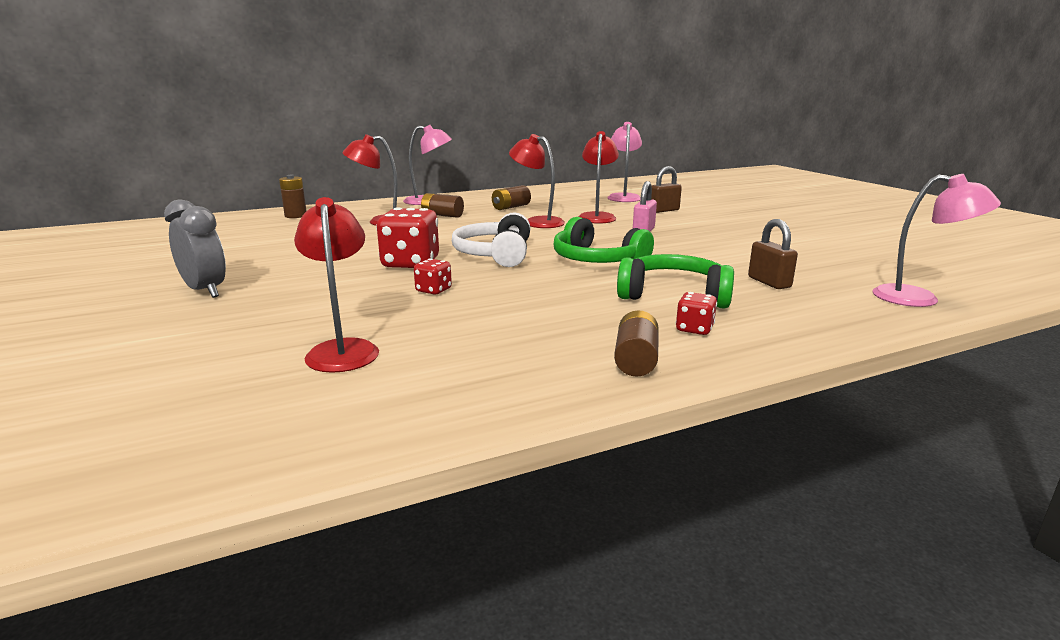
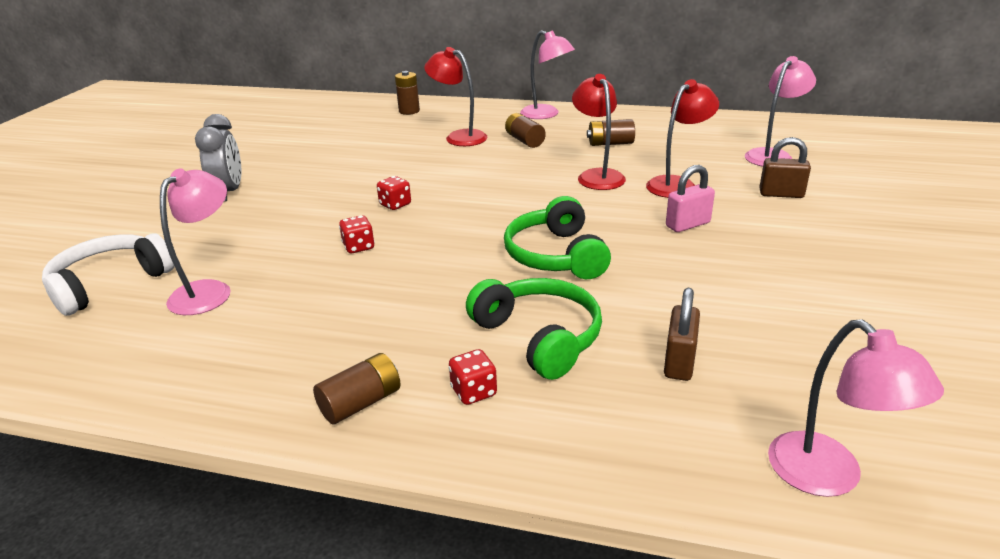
camera: 40 degrees right, 10 degrees up
red lamp [294,197,379,373] -> pink lamp [160,168,231,315]
red dice [376,207,439,268] -> red dice [377,176,411,210], size x0.50
white headphones [452,212,530,267] -> white headphones moved to [42,234,174,316]

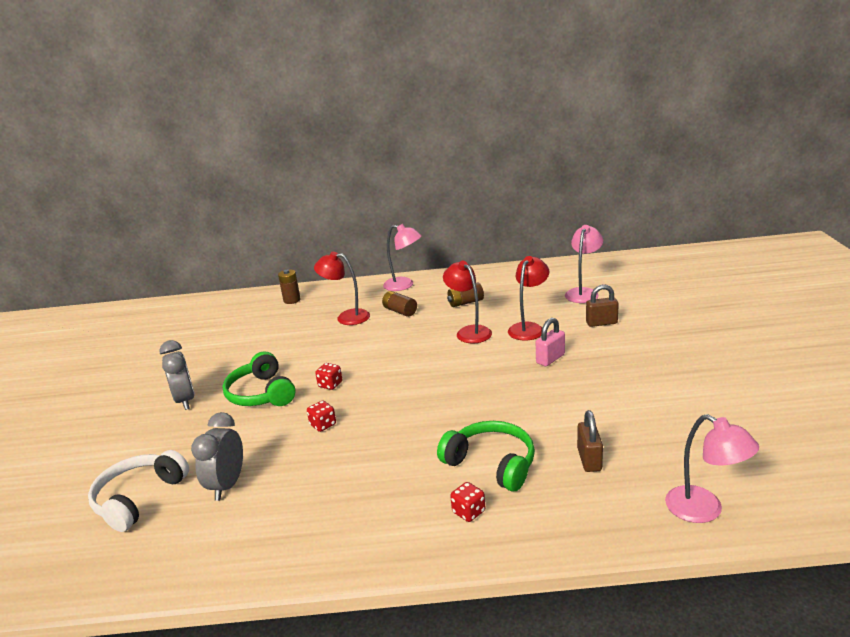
camera: 15 degrees left, 5 degrees down
pink lamp [160,168,231,315] -> grey clock [191,412,243,501]
brown battery [313,353,401,425] -> none
green headphones [504,196,611,279] -> green headphones moved to [222,352,296,406]

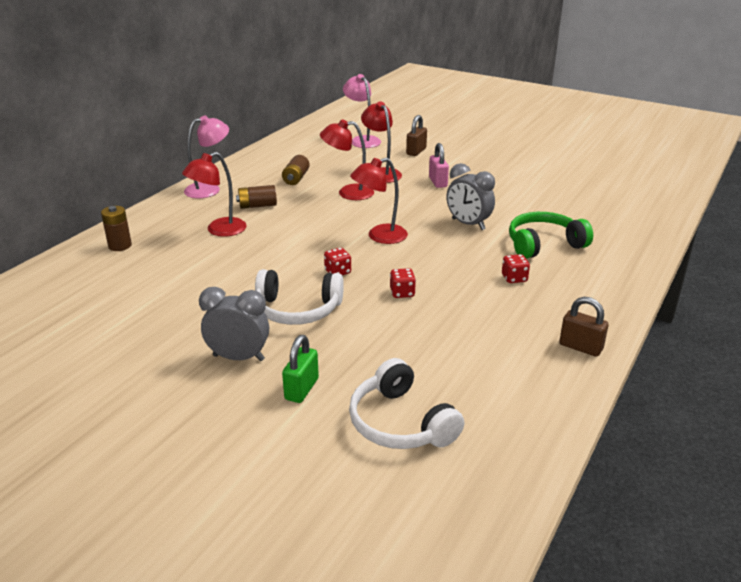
camera: 60 degrees left, 5 degrees up
grey clock [191,412,243,501] -> grey clock moved to [446,163,495,230]
green headphones [222,352,296,406] -> white headphones [255,269,344,325]
red dice [450,482,485,522] -> red dice moved to [502,254,530,283]
brown padlock [577,410,603,472] -> brown padlock moved to [559,297,608,357]
pink lamp [665,414,759,523] -> none
none -> green padlock [282,335,319,403]
none -> red lamp [350,158,408,244]

